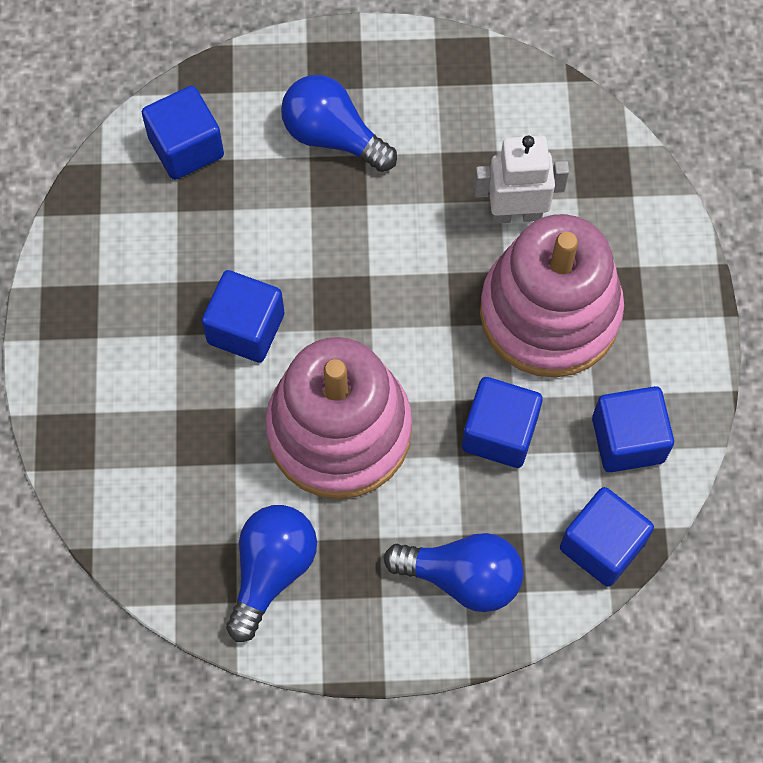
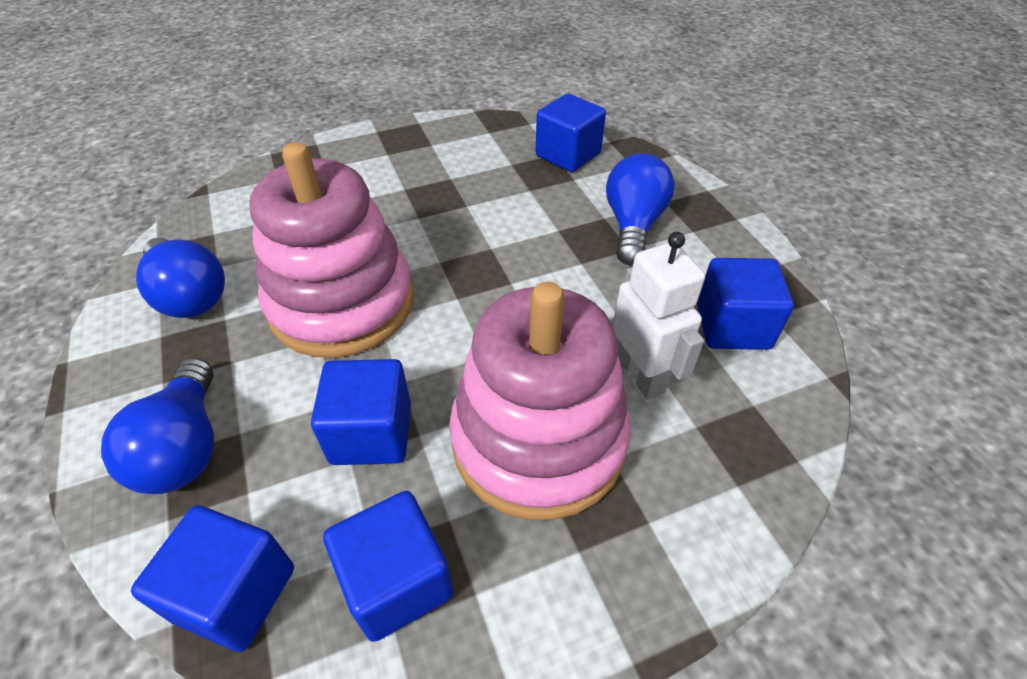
camera: 70 degrees right, 20 degrees down
blue cube [202,270,284,363] -> blue cube moved to [697,258,794,350]
blue light bulb [226,505,317,642] -> blue light bulb turned 45 degrees clockwise [136,238,225,318]

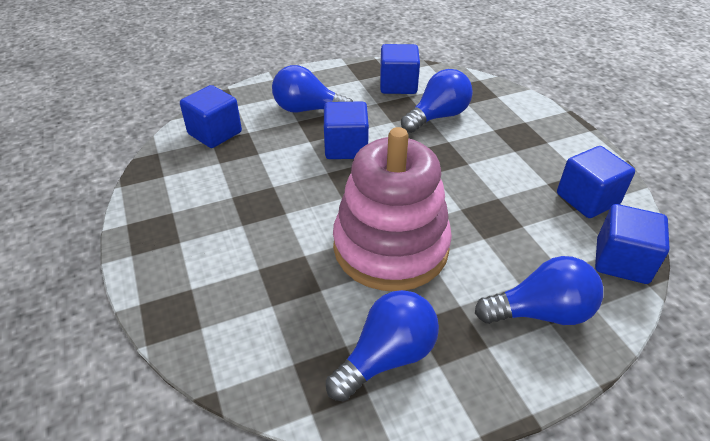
camera: 90 degrees left, 5 degrees down
blue cube [311,359,411,465] -> blue cube moved to [324,101,369,159]
pink stacking toy [449,282,631,520] -> none
white robot [613,232,705,400] -> blue light bulb [401,69,473,133]

